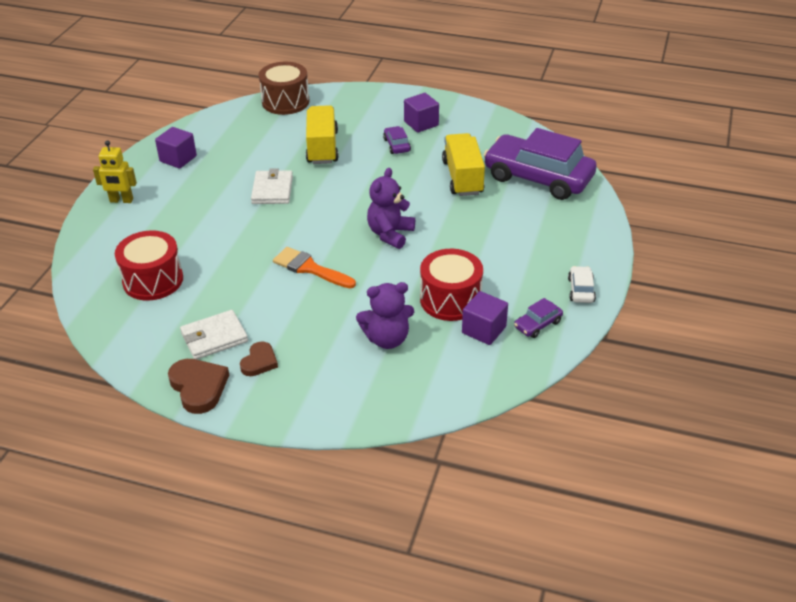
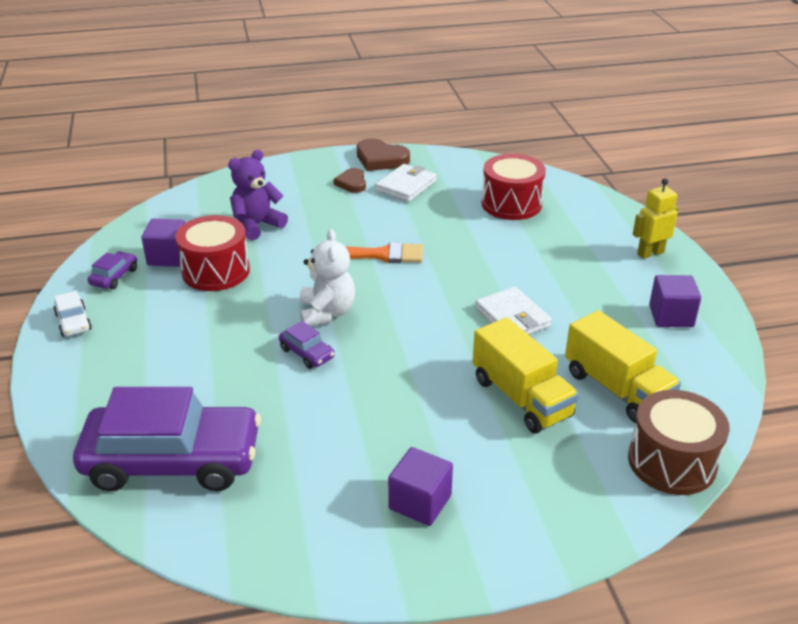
camera: 150 degrees right, 5 degrees down
purple teddy bear [367,168,415,249] -> white teddy bear [300,229,355,326]
purple car [383,126,411,154] -> purple car moved to [279,321,335,369]
yellow truck [442,133,485,196] -> yellow truck moved to [565,310,681,423]

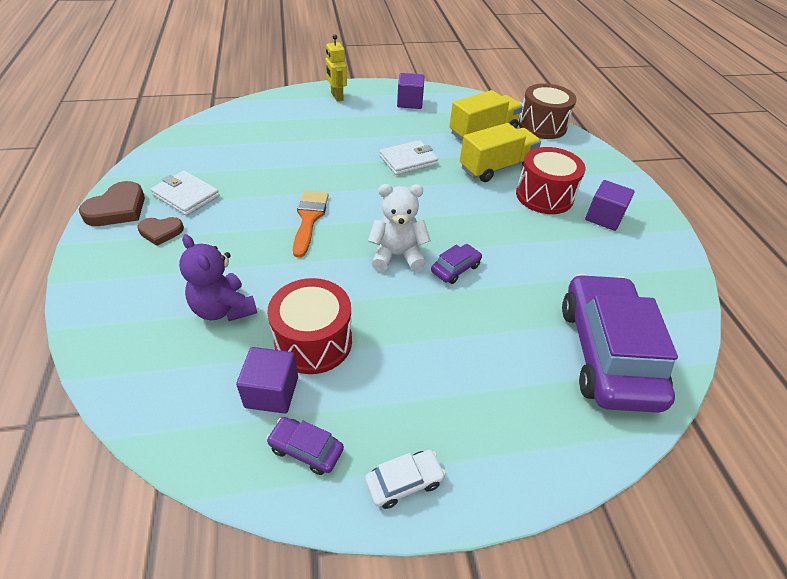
camera: 90 degrees left, 10 degrees up
red drum [481,154,546,220] -> red drum moved to [516,147,586,214]

